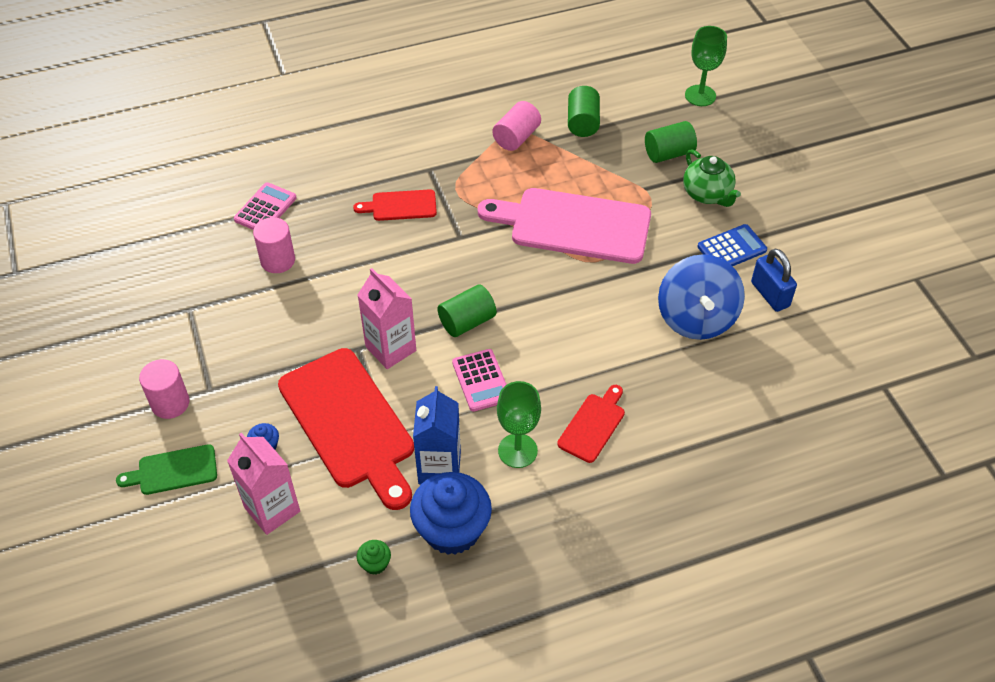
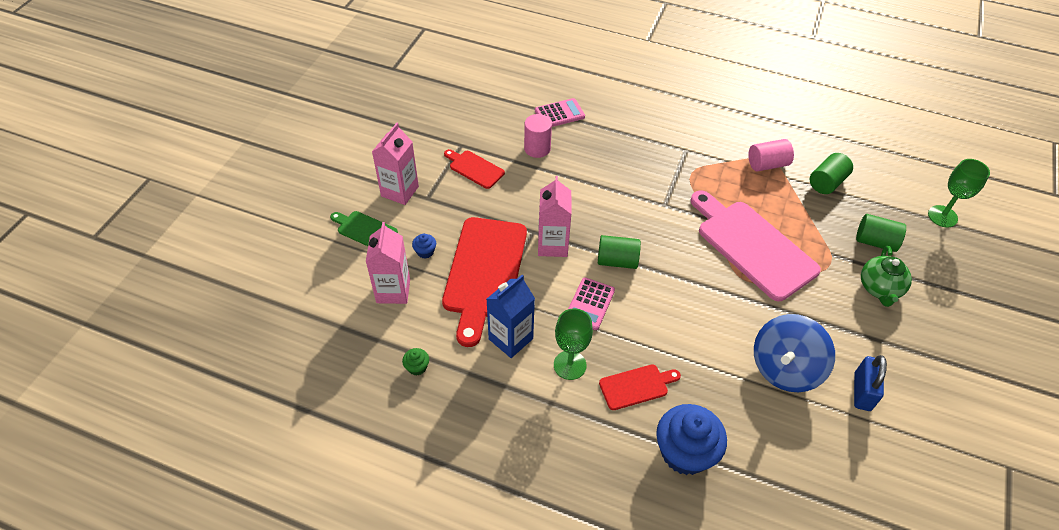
camera: 40 degrees right, 0 degrees up
pink cylinder [139,359,190,419] -> pink carton [372,123,419,205]
red cutting board [353,189,437,221] -> red cutting board moved to [444,149,505,189]
blue cupcake [410,472,492,555] -> blue cupcake moved to [656,404,727,475]
blue calculator [698,224,767,266] -> none

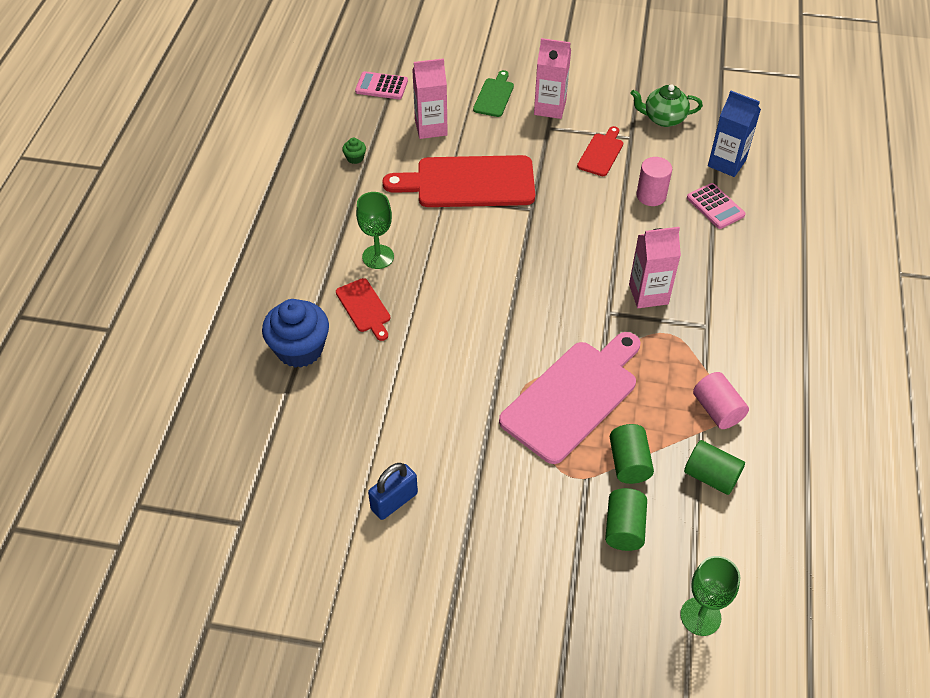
camera: 80 degrees right, 0 degrees up
blue cupcake [412,234,436,258] -> none
blue carton [487,275,535,358] -> blue carton moved to [708,91,761,177]
pink carton [538,176,571,257] -> pink carton moved to [629,227,681,308]
pink calculator [568,278,615,330] -> pink calculator moved to [355,71,408,99]
green cylinder [598,235,641,269] -> green cylinder moved to [610,424,654,484]
blue spinning top [754,314,835,392] -> none
blue padlock [854,355,887,411] -> blue padlock turned 45 degrees counterclockwise [368,463,418,520]
green teapot [861,246,912,307] -> green teapot moved to [631,84,703,127]

